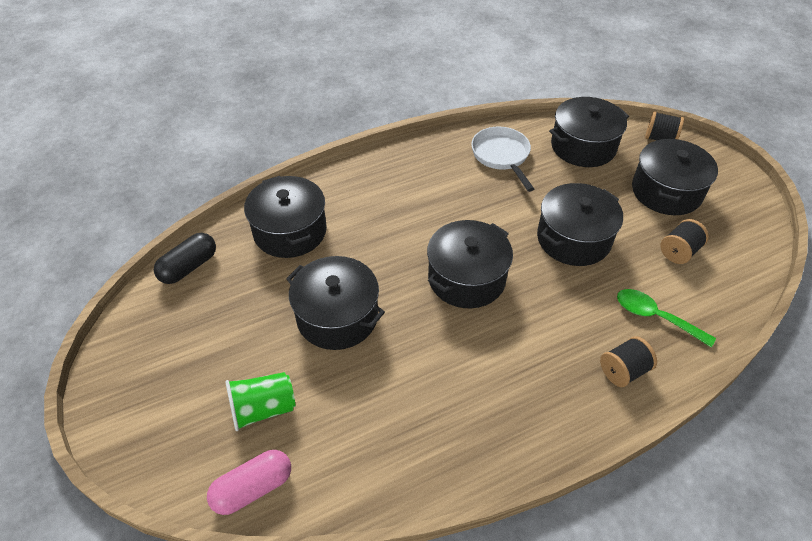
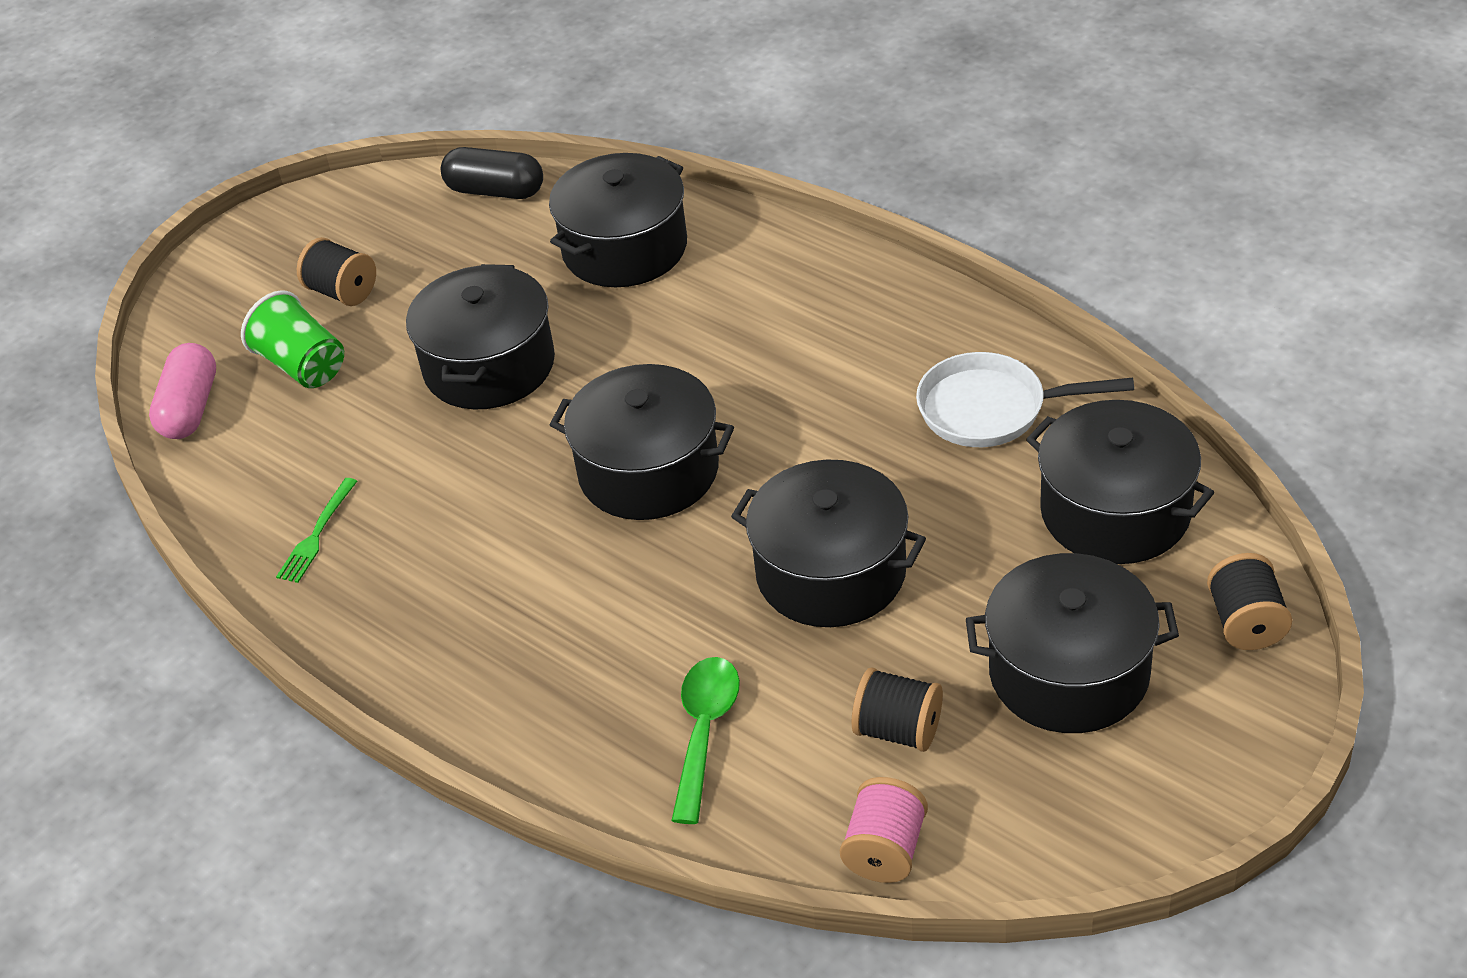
camera: 70 degrees right, 5 degrees down
pink capsule [207,450,291,515] -> pink capsule turned 60 degrees clockwise [149,343,216,439]
white pan [471,127,534,192] -> white pan turned 135 degrees counterclockwise [916,352,1134,447]
black spool [600,336,657,387] -> black spool moved to [297,237,376,306]
none -> green fork [276,478,357,583]
none -> pink spool [840,777,928,883]

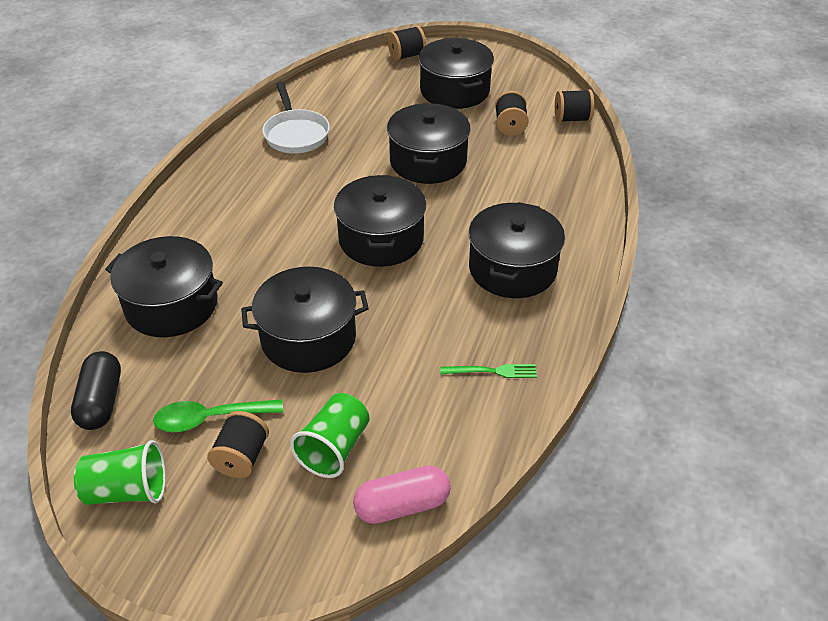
camera: 115 degrees left, 0 degrees up
green spoon [671,657,740,824] -> green spoon moved to [153,399,283,432]
pink spool [840,777,928,883] -> black spool [555,89,594,122]
black pot [1026,400,1214,564] -> black pot moved to [469,202,565,298]
none -> green cup [74,440,166,505]

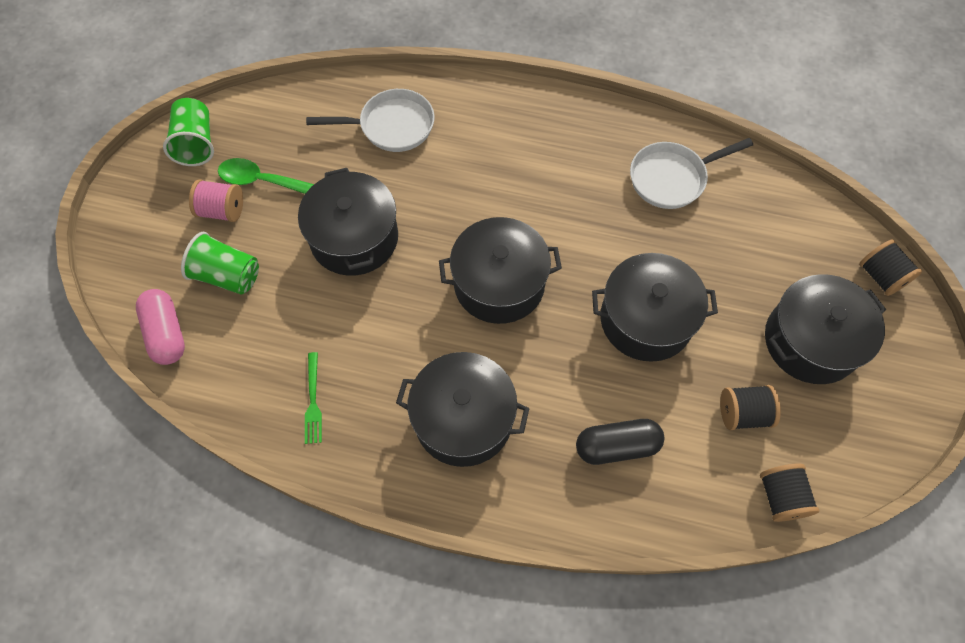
camera: 85 degrees right, 20 degrees up
black capsule [71,351,121,430] -> black capsule moved to [576,419,664,465]
black pot [105,236,223,337] -> white pan [306,89,434,152]
green spoon [153,399,283,432] -> green spoon turned 60 degrees counterclockwise [218,158,314,194]
black spool [207,411,269,478] -> pink spool [189,179,243,222]

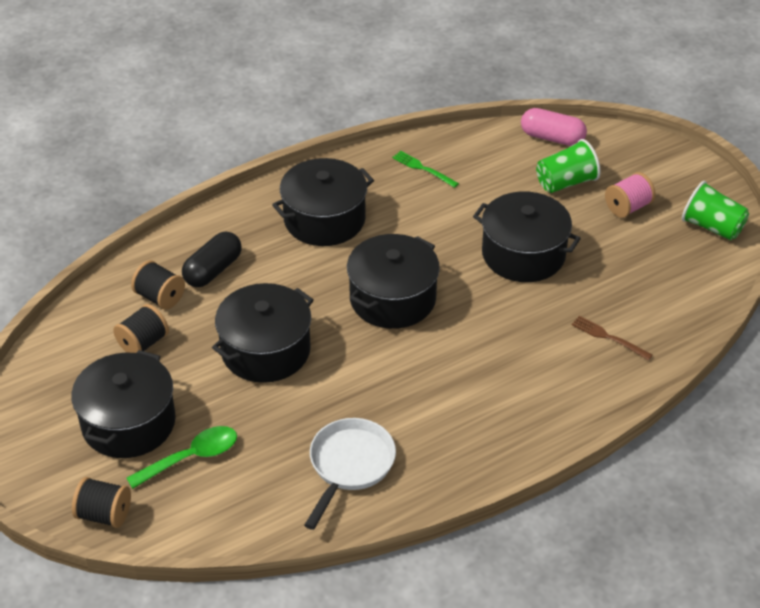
camera: 135 degrees right, 20 degrees down
green spoon [218,158,314,194] -> green spoon moved to [126,426,237,489]
white pan [306,89,434,152] -> brown fork [572,316,653,361]
black spool [760,463,820,522] -> black spool moved to [131,260,185,310]

